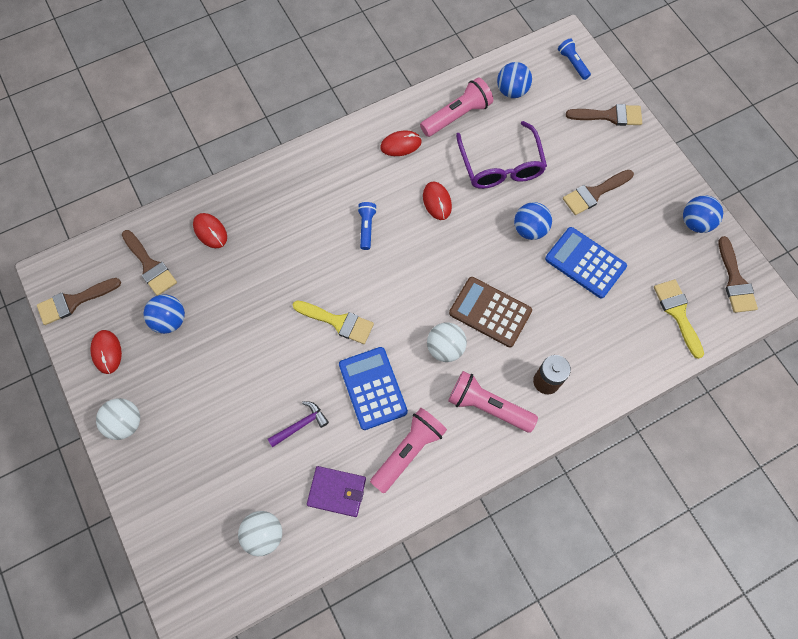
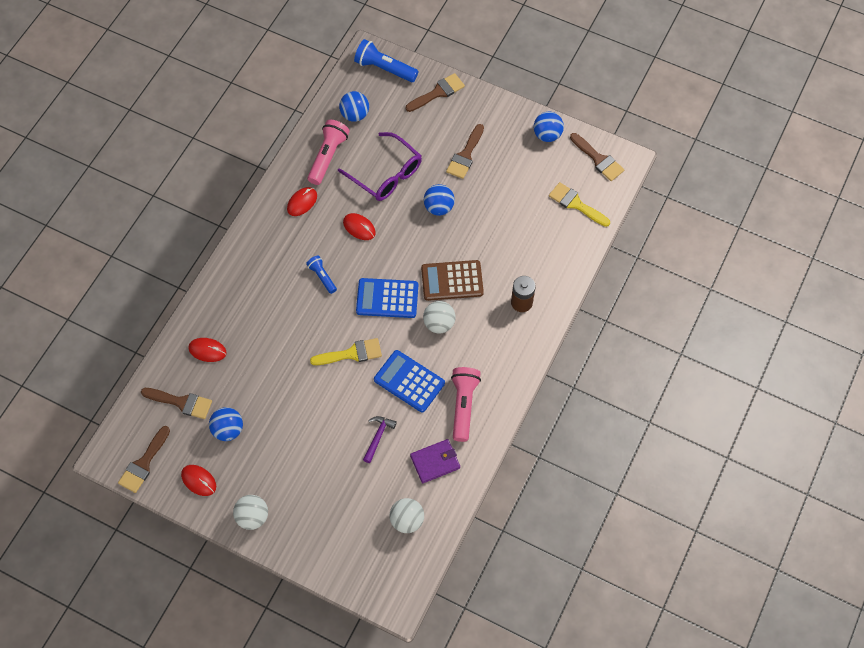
camera: 35 degrees left, 5 degrees down
pink flashlight [448,371,538,433] -> none
blue calculator [545,227,627,298] -> blue calculator moved to [356,278,418,318]
blue flashlight [558,39,591,80] -> blue flashlight [354,39,418,82], size x1.71

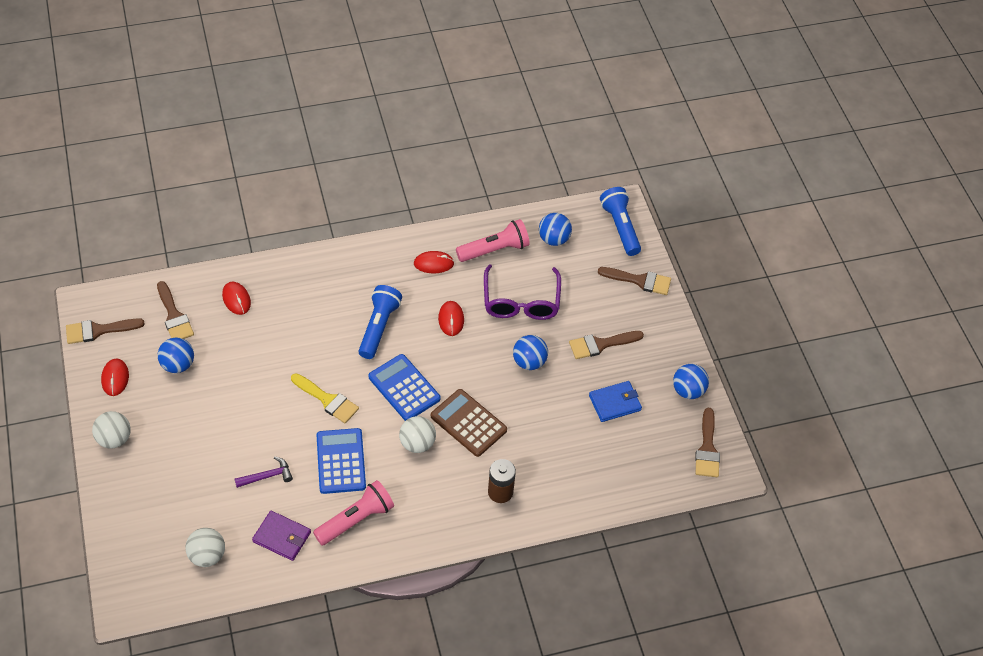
camera: 45 degrees right, 10 degrees down
blue flashlight [306,256,337,294] -> blue flashlight [359,285,402,359], size x1.71
yellow brush [549,182,610,227] -> none
none -> blue wallet [589,381,642,422]

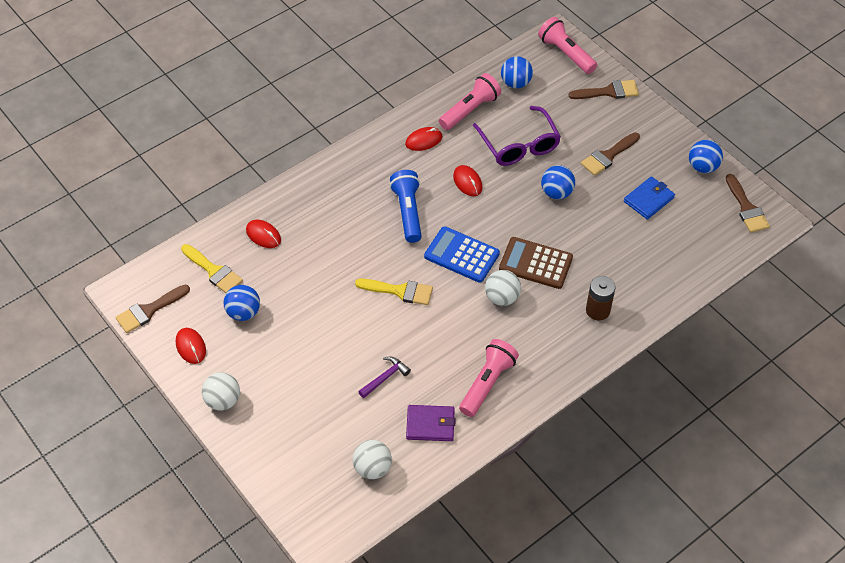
camera: 20 degrees left, 0 degrees up
brown brush [157,281,194,339] -> yellow brush [181,244,243,293]
blue calculator [317,428,366,494] -> none
blue flashlight [600,187,641,256] -> pink flashlight [538,17,597,74]

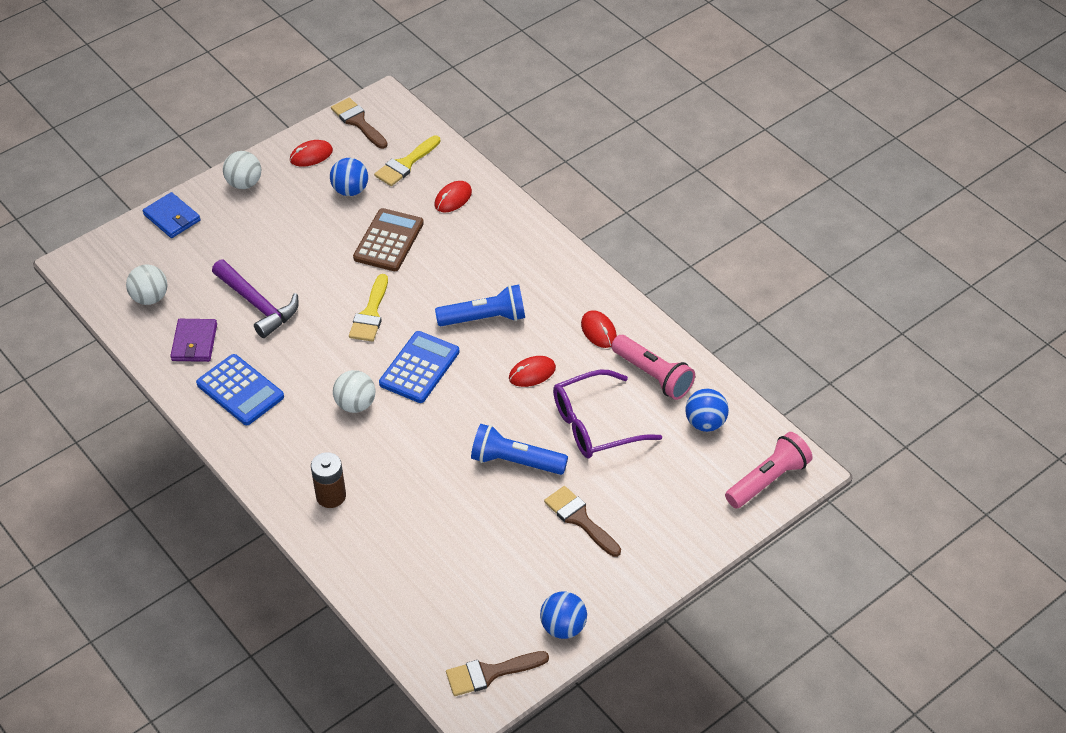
camera: 90 degrees right, 5 degrees down
purple hammer [358,357,411,398] -> purple hammer [212,260,299,338], size x1.77
pink flashlight [459,339,519,417] -> blue calculator [196,354,284,425]
brown calculator [499,237,573,289] -> brown calculator moved to [353,208,424,271]
blue ball [541,165,575,199] -> blue flashlight [471,424,568,475]
brown brush [569,80,639,99] -> none
blue wallet [624,176,675,220] -> blue wallet moved to [143,192,201,238]

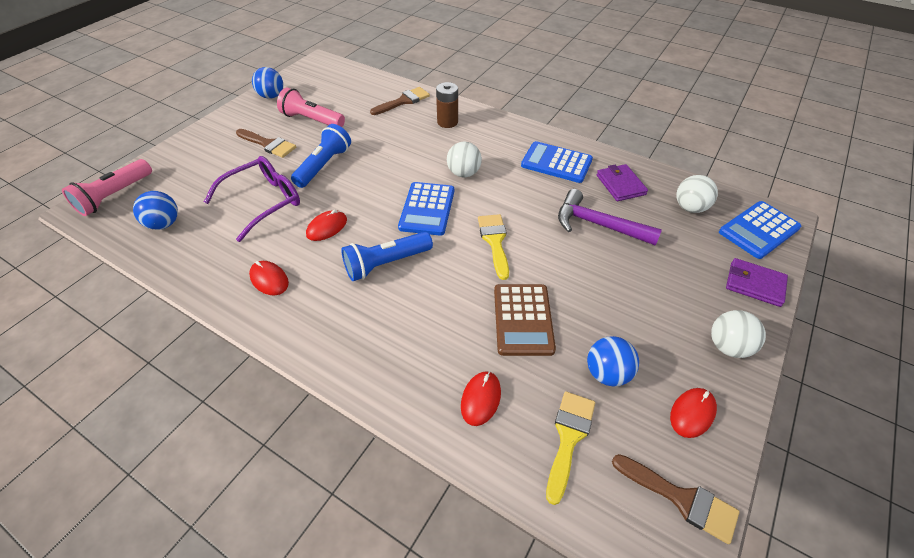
camera: 160 degrees right, 0 degrees up
blue wallet [143,192,201,238] -> purple wallet [726,258,788,307]
brown brush [446,651,549,696] -> brown brush moved to [370,87,430,115]
blue flashlight [471,424,568,475] -> blue flashlight turned 60 degrees counterclockwise [291,124,351,188]
pink flashlight [611,335,695,400] -> pink flashlight moved to [277,88,345,127]
none -> blue calculator [719,201,801,259]

